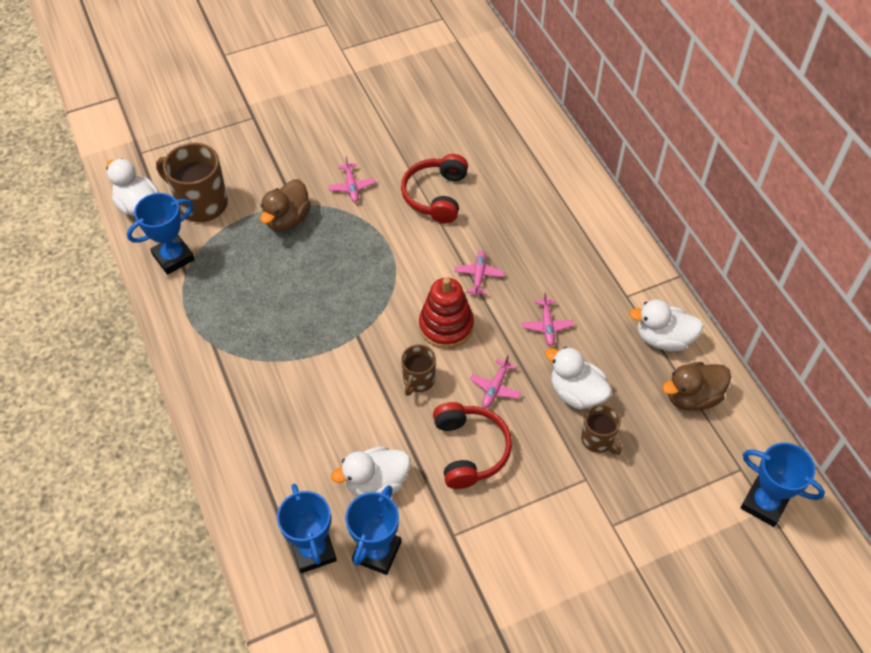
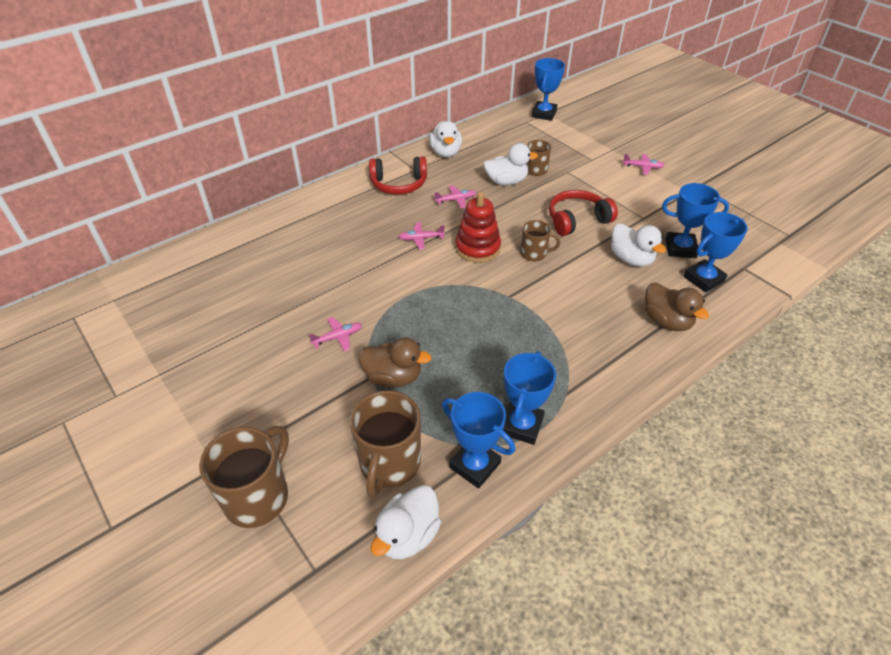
camera: 105 degrees left, 10 degrees down
red headphones [401,154,468,224] -> red headphones moved to [369,156,427,195]
pink plane [470,355,521,408] -> pink plane moved to [623,154,665,175]
white duck [545,347,612,410] -> white duck turned 120 degrees counterclockwise [483,143,538,185]
brown duck [662,362,731,411] -> brown duck moved to [645,283,709,331]
none -> brown mug [199,426,289,528]
none -> blue trophy [503,351,556,445]

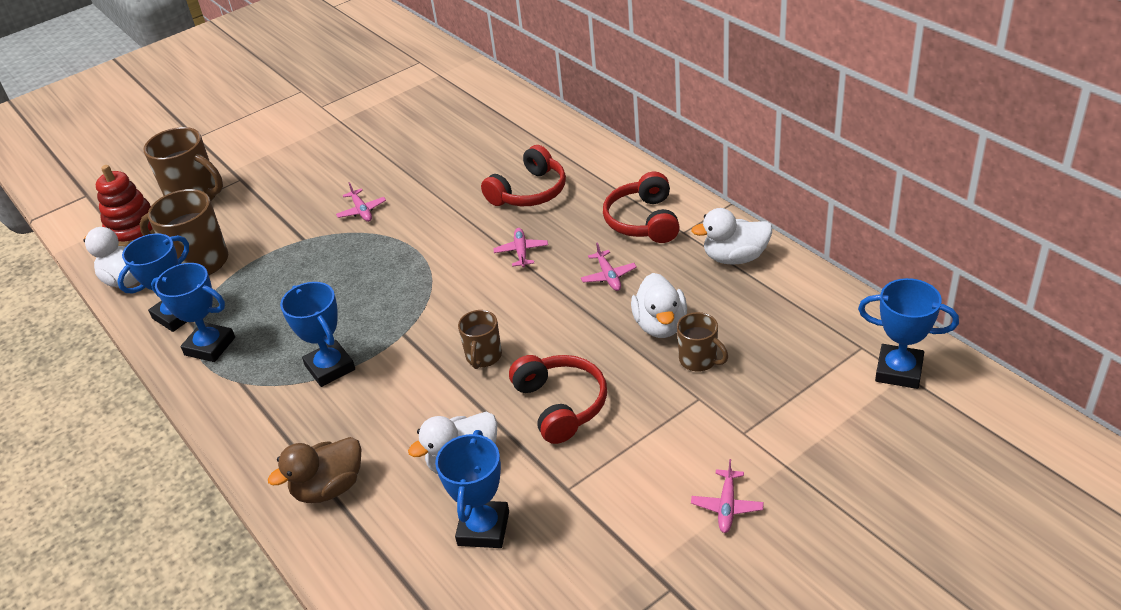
camera: 95 degrees right, 5 degrees down
brown duck [358,337,432,387] -> none
red stacking toy [455,192,501,263] -> red stacking toy moved to [96,165,155,246]
blue trophy [684,212,748,293] -> blue trophy moved to [280,282,355,387]
none -> red headphones [481,145,566,206]

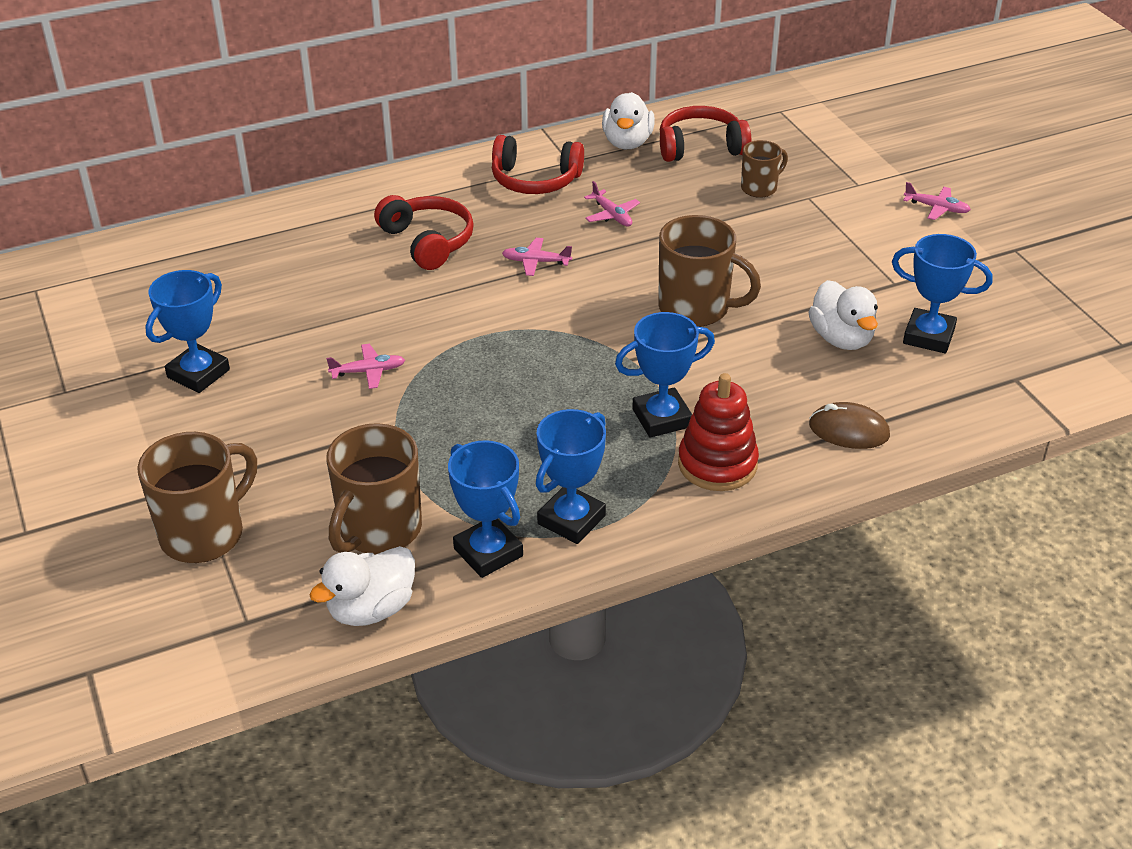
camera: 80 degrees left, 0 degrees up
red stacking toy [96,165,155,246] -> red stacking toy moved to [678,373,759,491]
brown duck [268,437,361,503] -> brown mouse [809,402,890,449]
brown mug [458,310,502,369] -> brown mug [658,215,761,327], size x1.76
red headphones [509,355,607,444] -> red headphones moved to [660,106,751,162]
pink plane [581,242,637,291] -> pink plane turned 60 degrees clockwise [584,181,640,227]
white duck [631,273,687,338] -> none
blue trophy [858,278,959,389] -> blue trophy moved to [145,270,230,393]

